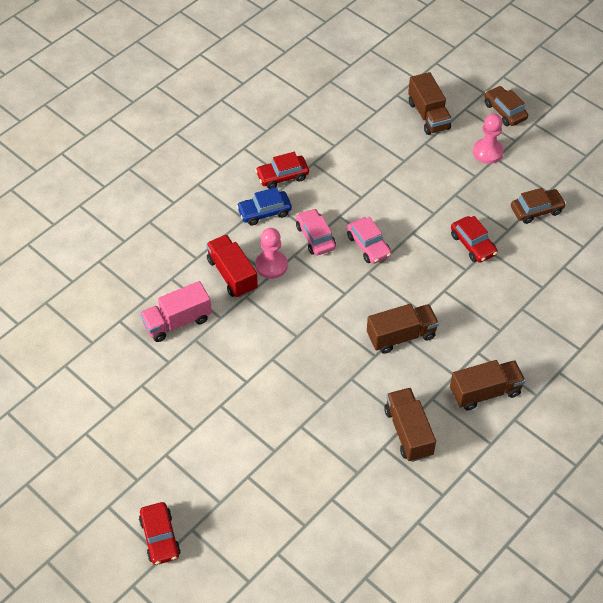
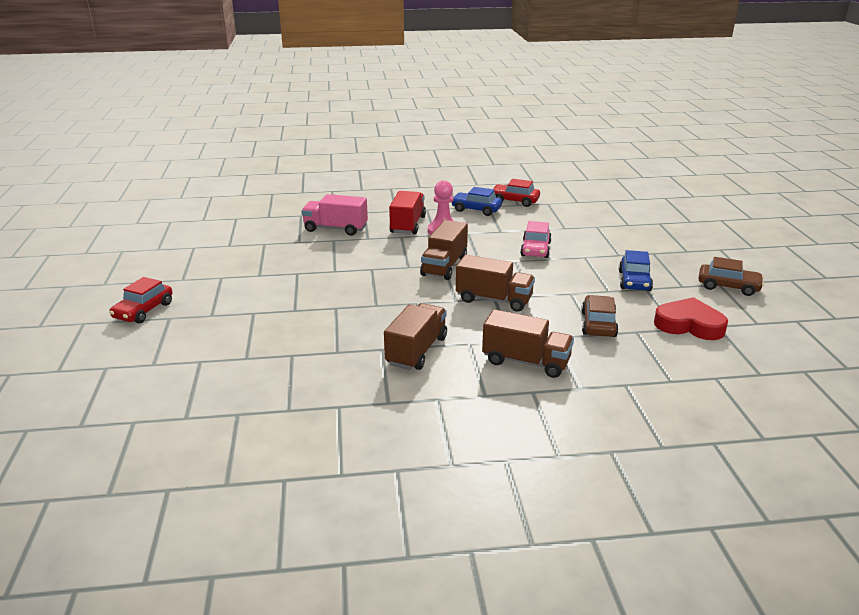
camera: 40 degrees right, 25 degrees down
pink car [296,208,336,255] -> none
brown truck [408,72,452,135] -> brown truck moved to [420,220,468,280]
red car [451,216,498,263] -> blue car [619,250,653,291]
pink pawn [473,114,503,164] -> none
brown car [484,86,528,126] -> brown car moved to [581,295,619,337]
none -> red heart [654,297,728,340]

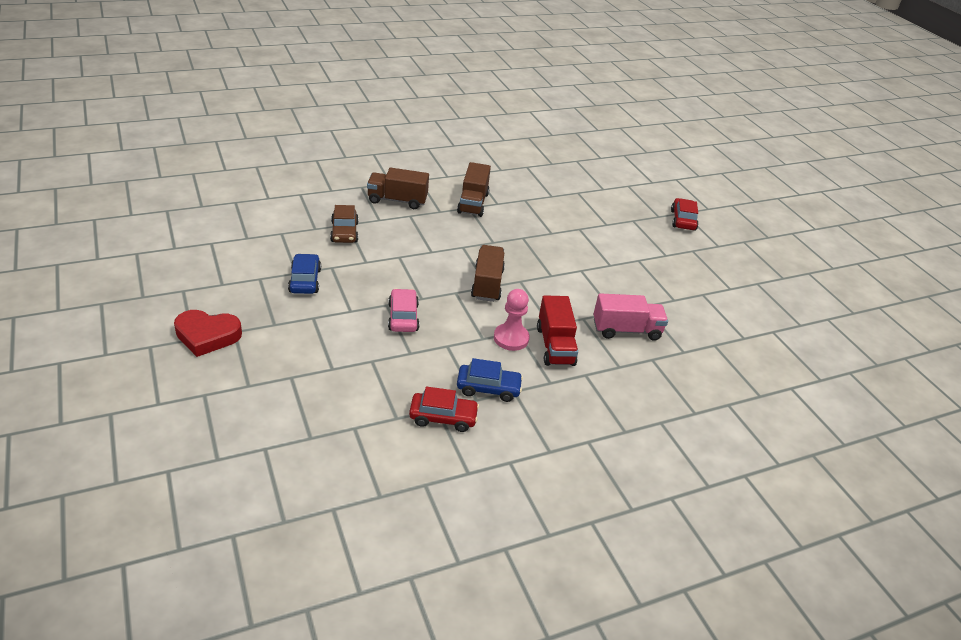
camera: 160 degrees right, 10 degrees up
brown truck [456,255,535,312] -> none
red heart [654,297,728,340] -> red heart moved to [174,310,242,357]
brown car [699,257,764,296] -> none

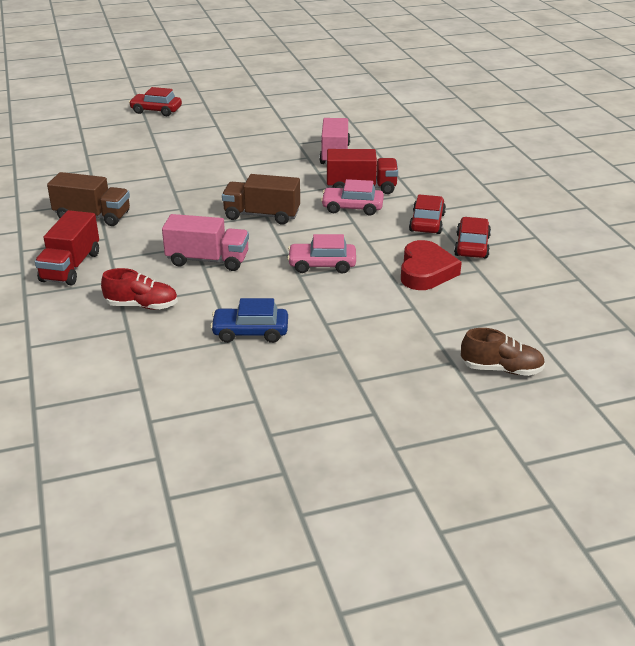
camera: 80 degrees left, 5 degrees down
red heart [174,310,242,357] -> red heart moved to [401,240,462,290]
brown car [330,205,359,243] -> red shoe [101,268,178,310]
brown truck [367,168,429,209] -> red truck [35,210,99,285]
blue car [457,358,523,402] -> red car [409,194,446,234]
pink pawn [494,289,530,351] -> pink car [321,179,384,216]
none -> pink truck [162,214,249,271]
none -> brown shoe [461,328,545,376]

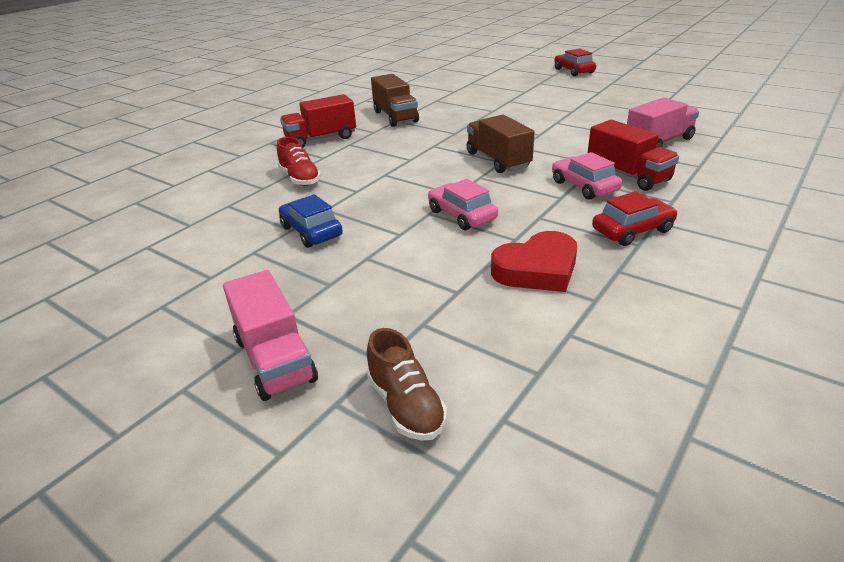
camera: 55 degrees right, 0 degrees up
pink truck [162,214,249,271] -> pink truck moved to [223,270,318,401]
red car [454,217,491,259] -> none

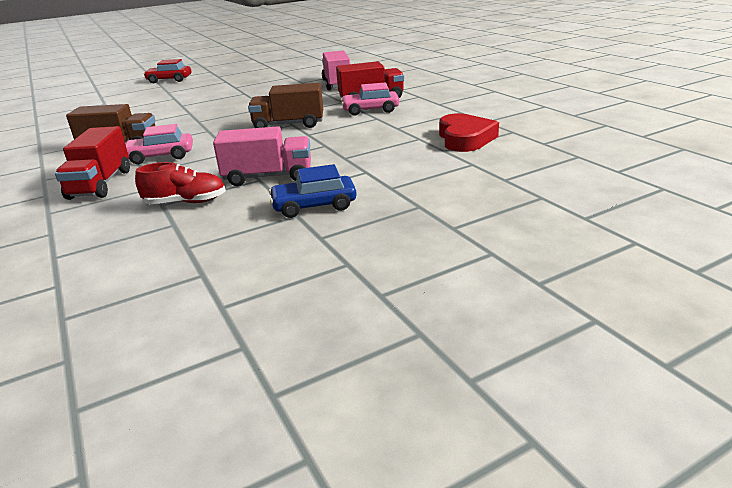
camera: 65 degrees left, 5 degrees down
pink truck [223,270,318,401] -> pink truck moved to [213,126,311,186]
brown shoe [367,328,447,441] -> none
pink car [428,179,498,230] -> pink car moved to [125,124,193,164]
red car [592,191,678,246] -> none

